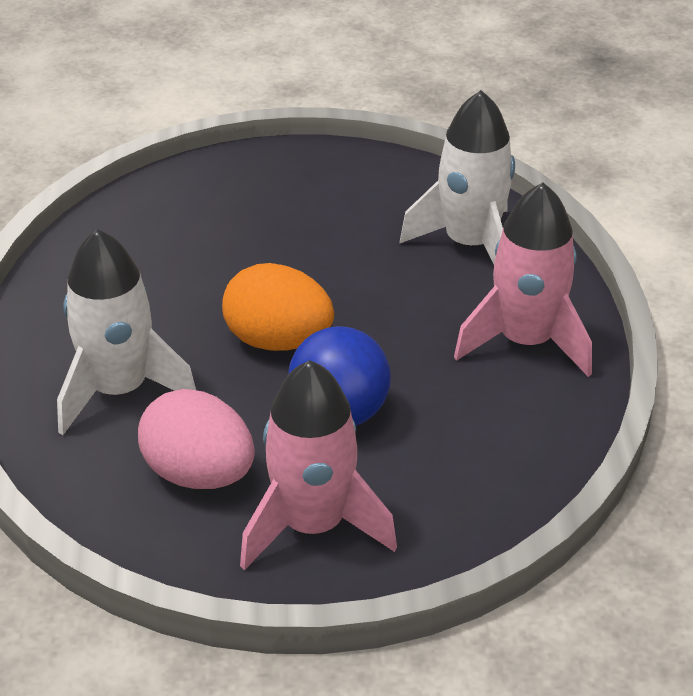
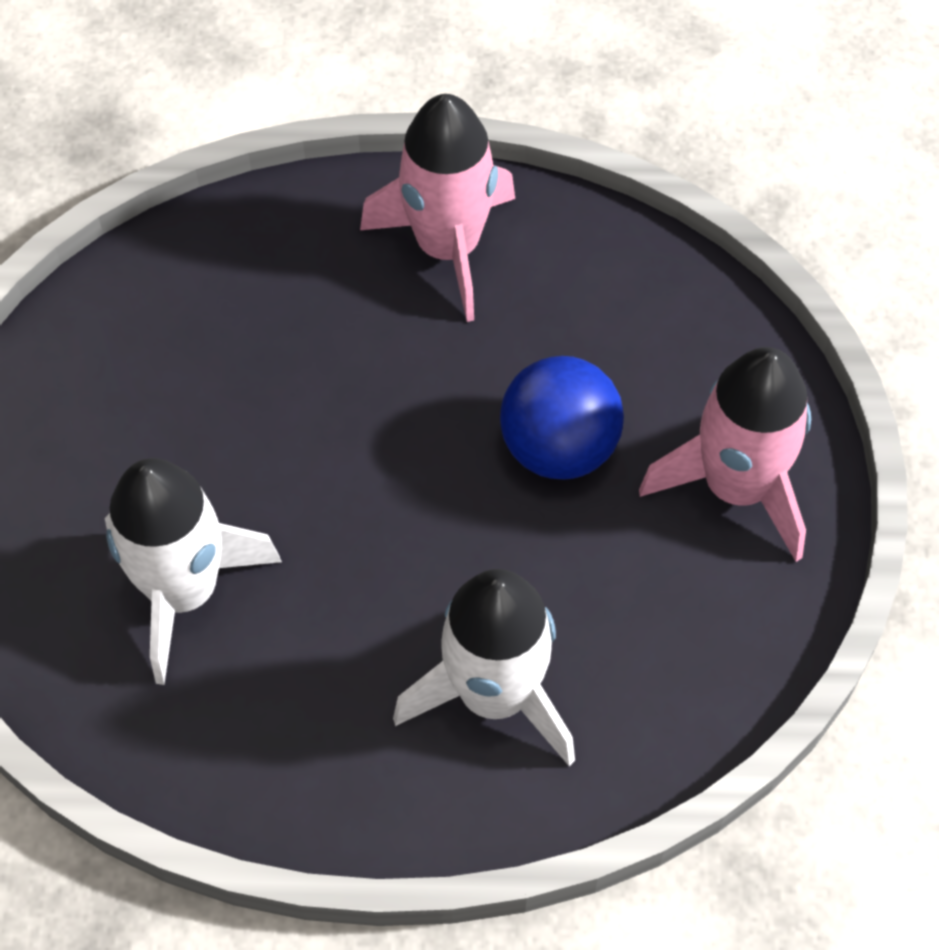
camera: 85 degrees left, 20 degrees up
pink egg [138,389,255,489] -> none
orange egg [222,263,334,351] -> none
white rocket [400,90,515,264] -> white rocket moved to [105,458,282,685]

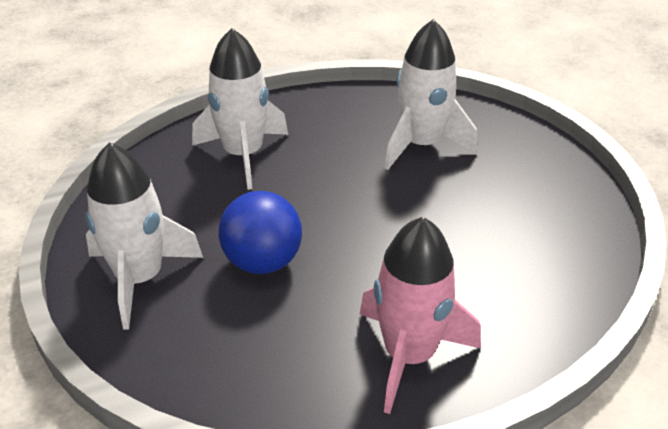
camera: 155 degrees right, 20 degrees down
pink rocket [639,347,811,562] -> white rocket [85,142,203,329]

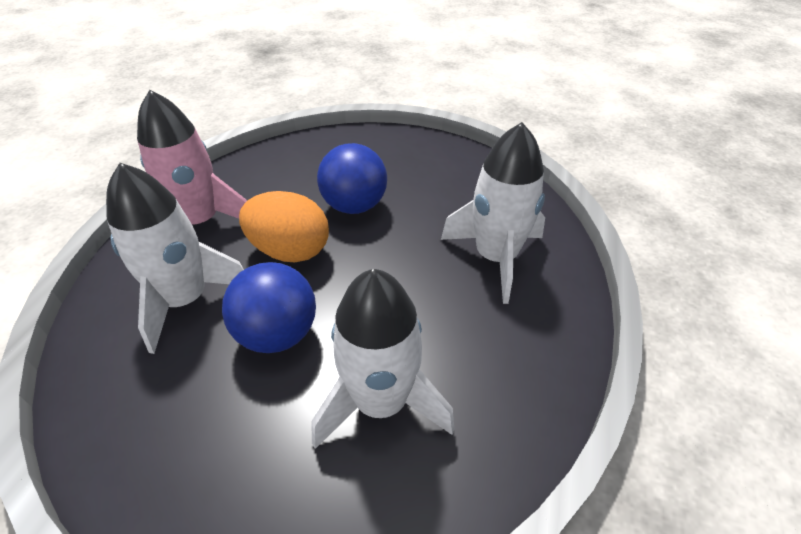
camera: 130 degrees right, 5 degrees up
white rocket [85,142,203,329] -> white rocket moved to [106,163,244,354]
none -> blue ball [222,262,316,353]
none -> orange egg [239,191,329,262]

